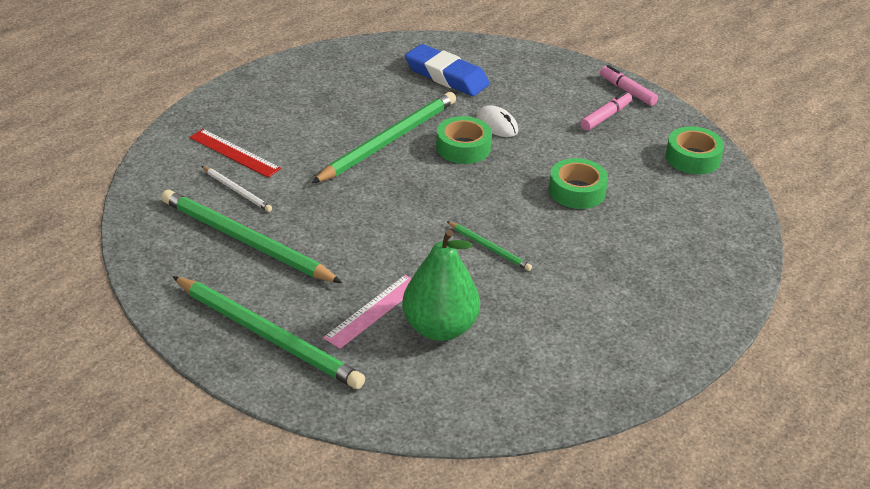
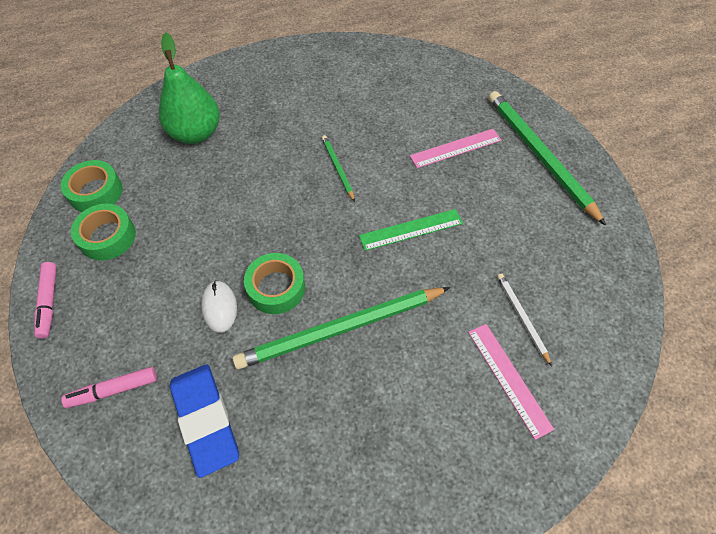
camera: 150 degrees left, 20 degrees up
green pencil [161,189,342,283] -> none
red ruler [189,129,281,178] -> pink ruler [468,324,554,440]
green pear [402,230,480,341] -> green pear moved to [159,33,220,144]
green tape [549,158,608,209] -> green tape moved to [71,204,136,261]
pink marker [580,91,632,131] -> pink marker moved to [61,367,157,408]
none -> green ruler [359,209,463,251]

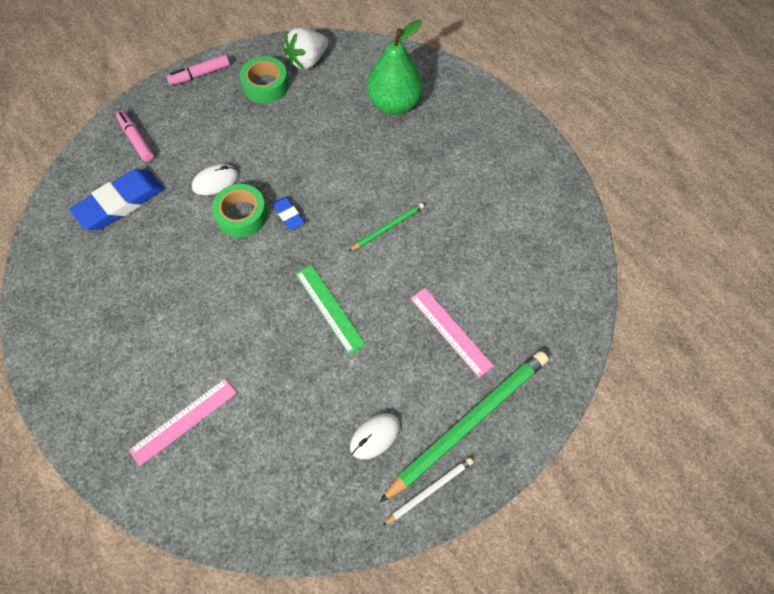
camera: 75 degrees right, 5 degrees up
green tape [61,160,123,212] -> white strawberry [284,28,328,70]
green pencil [232,287,450,369] -> none
white pencil [497,273,552,366] -> white pencil moved to [382,458,473,526]
none -> blue eraser [272,197,305,230]
none -> white mouse [350,413,400,459]

